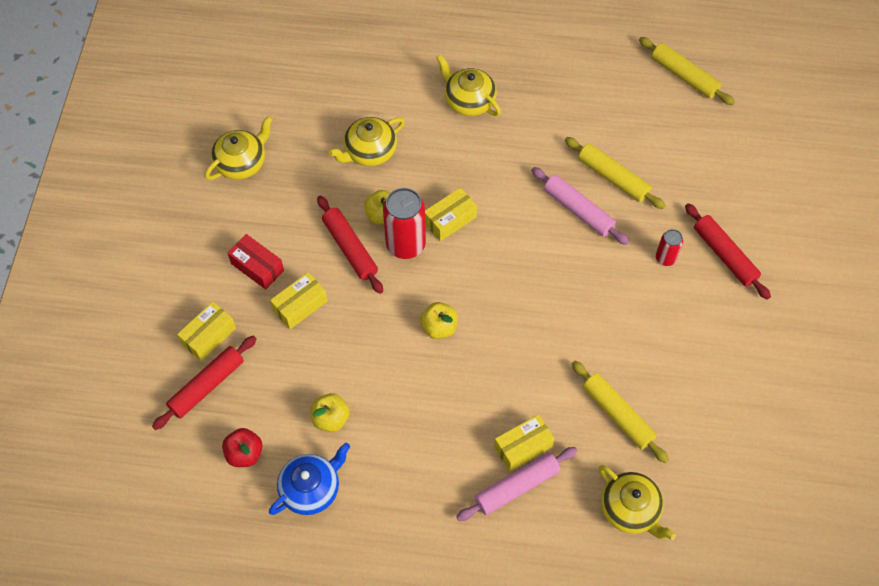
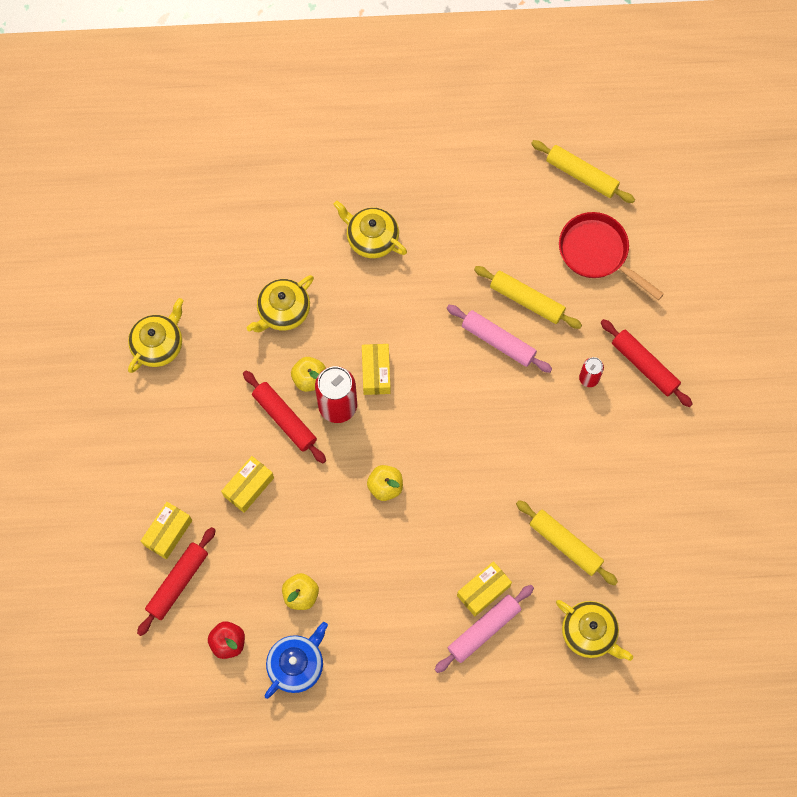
camera: 10 degrees left, 10 degrees up
red box [228,234,284,290] -> none
yellow box [425,187,477,241] -> yellow box turned 45 degrees counterclockwise [362,344,391,395]
none -> red pan [559,212,664,300]

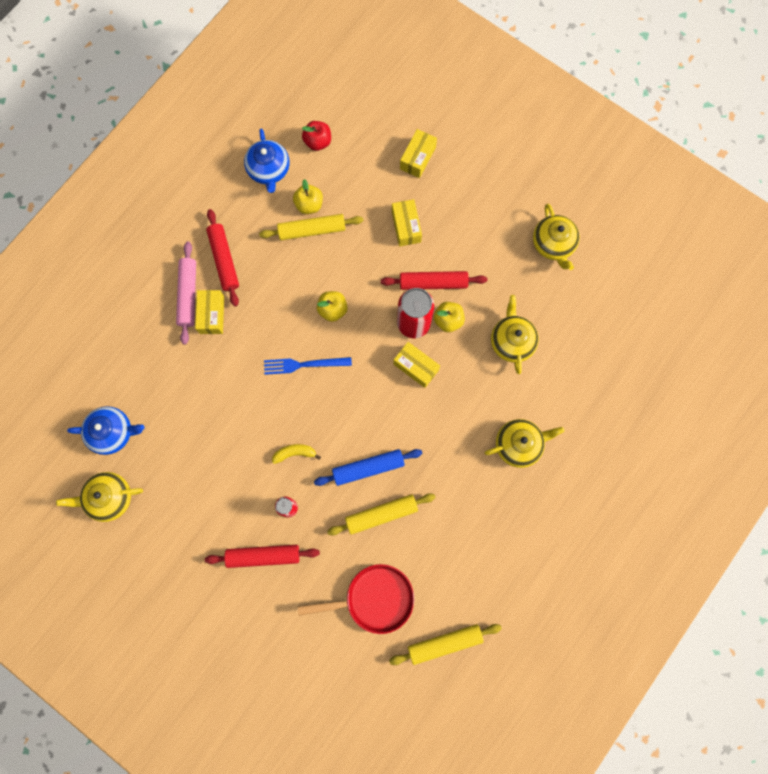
camera: 130 degrees right, 5 degrees up
red rolling pin [137,527,216,636] -> red rolling pin moved to [206,209,239,307]
yellow box [141,502,192,560] -> yellow box turned 45 degrees clockwise [400,129,437,178]
pink rolling pin [447,305,552,373] -> blue rolling pin [314,449,422,486]
yellow rolling pin [516,500,618,585] -> yellow rolling pin moved to [259,214,363,240]
yellow teapot [556,600,633,661] -> yellow teapot moved to [56,472,143,522]
none -> blue teapot [67,406,145,455]
none -> blue fork [264,357,352,375]
none -> yellow banana [272,444,321,464]

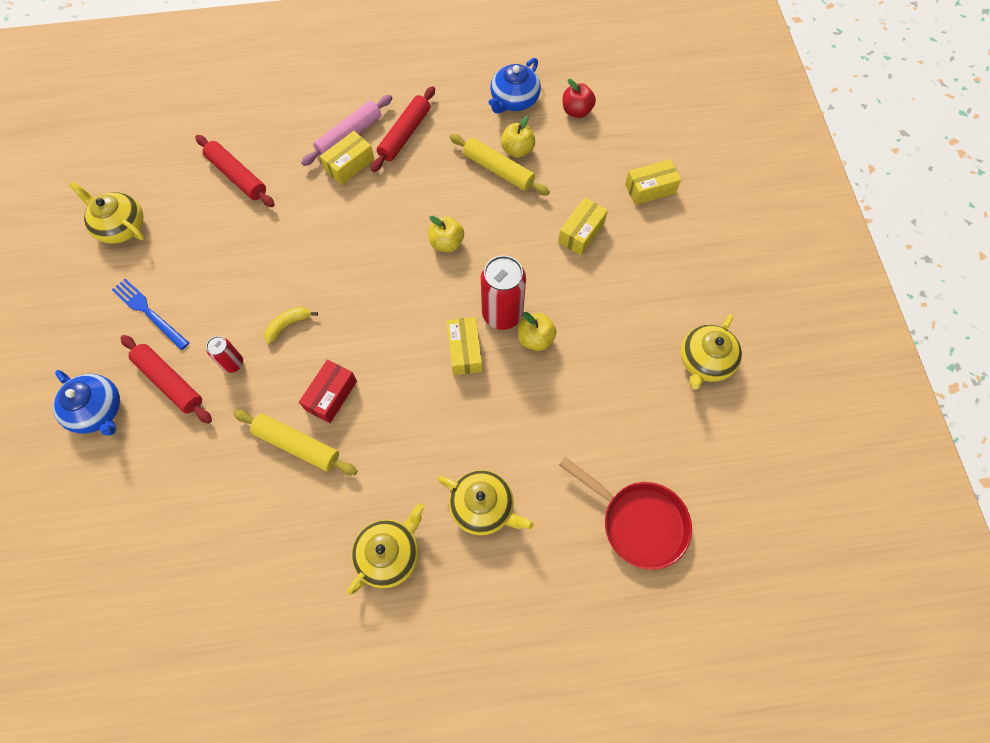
camera: 45 degrees right, 10 degrees down
blue teapot [67,406,145,455] -> blue teapot moved to [53,370,120,436]
blue fork [264,357,352,375] -> blue fork moved to [112,279,189,350]
yellow banana [272,444,321,464] -> yellow banana turned 75 degrees counterclockwise [264,307,318,344]
red pan [298,564,414,634] -> red pan moved to [559,457,692,570]
blue rolling pin [314,449,422,486] -> red box [299,360,357,423]
red rolling pin [381,271,487,290] -> red rolling pin moved to [195,135,275,207]
yellow rolling pin [389,624,502,665] -> none
yellow teapot [491,295,539,374] -> yellow teapot moved to [347,504,424,595]

